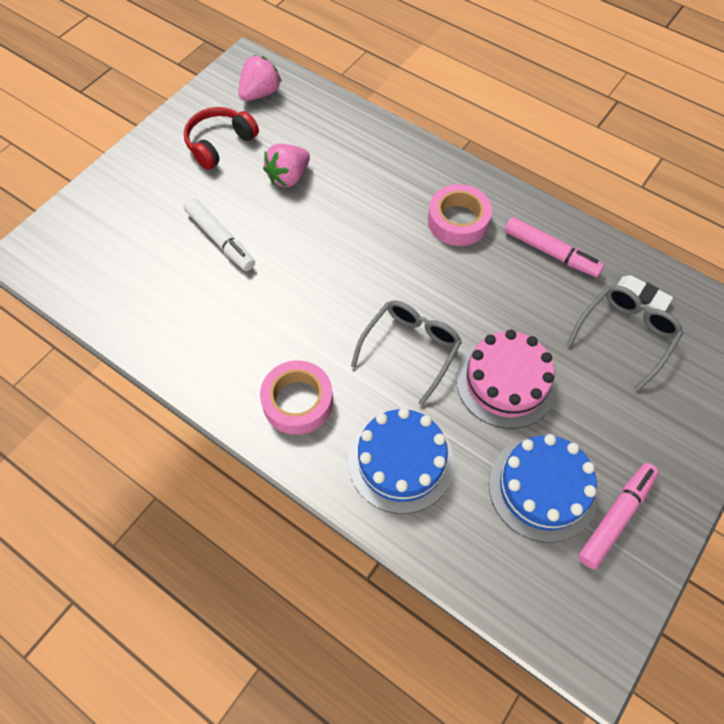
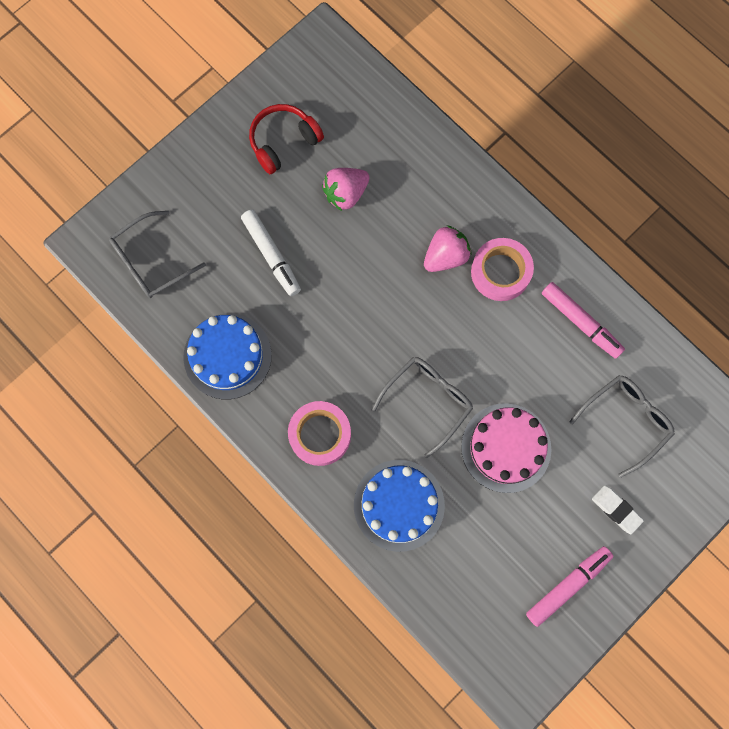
camera: 10 degrees right, 15 degrees up
pink strawberry [238,55,282,101] -> pink strawberry moved to [424,225,471,272]
blue cake [489,434,598,543] -> blue cake moved to [183,314,272,399]
white eraser [617,275,673,311] -> white eraser moved to [592,485,644,534]
none -> grey glasses [109,211,206,298]

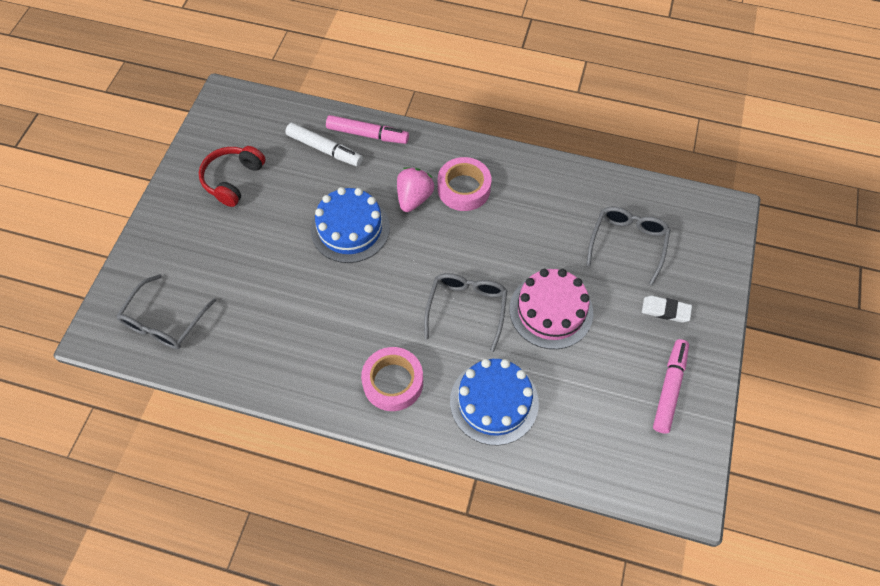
camera: 30 degrees left, 15 degrees down
blue cake [183,314,272,399] -> blue cake moved to [311,187,390,263]
white marker [241,209,301,296] -> white marker moved to [285,123,363,167]
pink strawberry [322,168,370,211] -> none
pink marker [542,282,625,359] -> pink marker moved to [326,115,409,144]

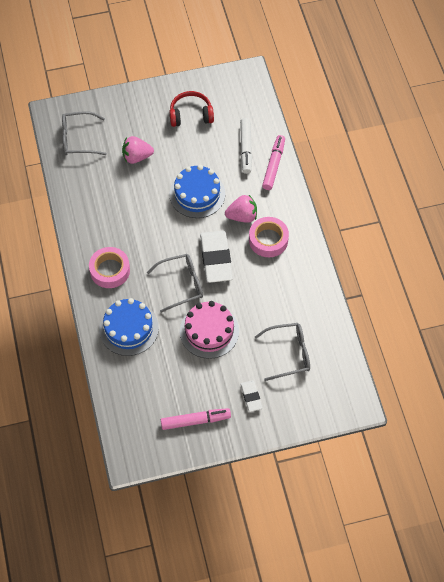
camera: 60 degrees right, 0 degrees up
pink marker [326,115,409,144] -> pink marker turned 150 degrees counterclockwise [262,135,285,190]
none -> pink strawberry [122,136,154,164]
none -> white eraser [200,231,233,283]

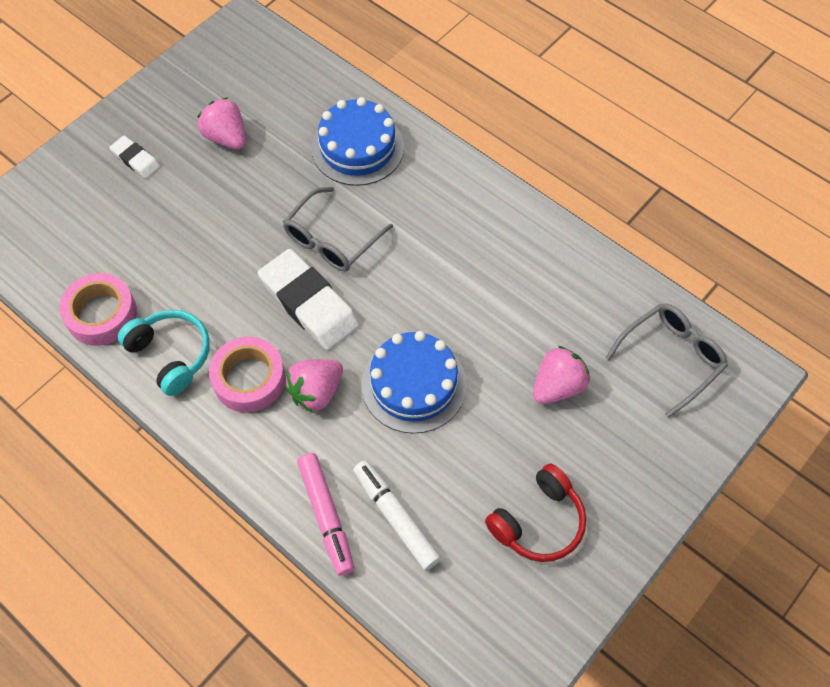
camera: 145 degrees right, 0 degrees up
pink tape [89,247,130,288] -> pink tape moved to [59,273,137,346]
pink marker [161,408,231,430] -> none
pink cake [180,301,239,359] -> none
grey glasses [255,323,310,381] -> none
none -> turquoise headphones [118,310,210,396]
none -> pink strawberry [198,97,246,149]

